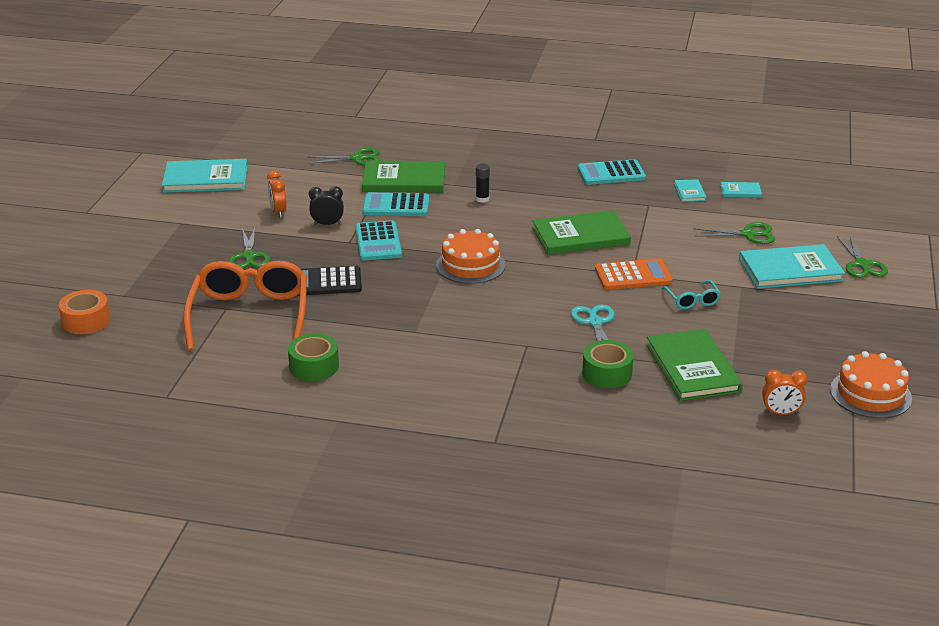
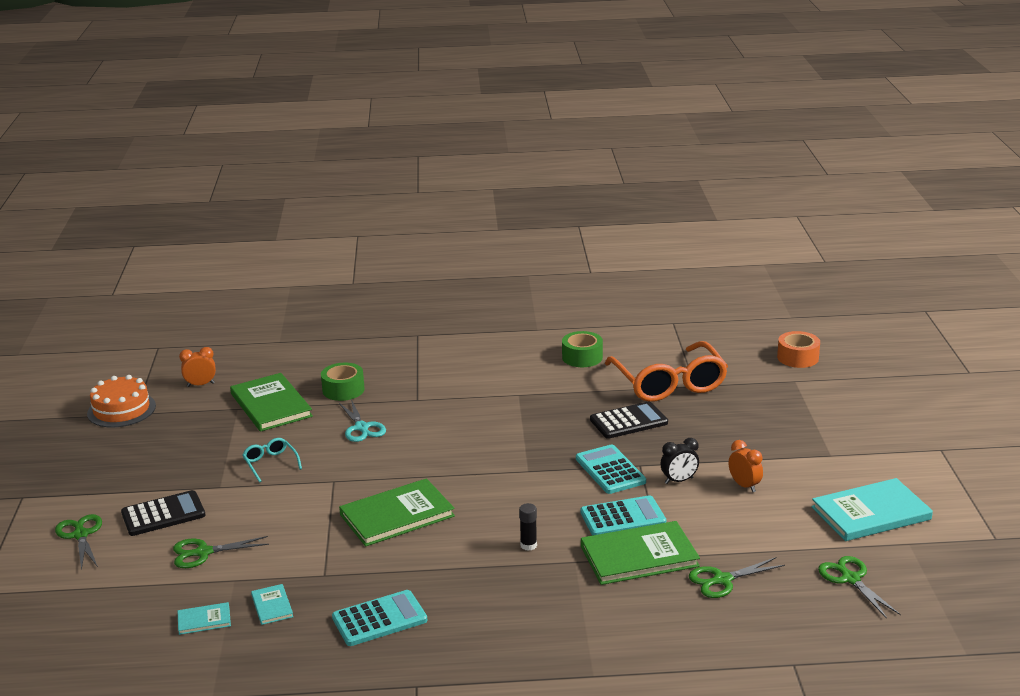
camera: 165 degrees right, 5 degrees down
green scissors [229,228,270,268] -> green scissors moved to [818,556,901,619]
orange cake [436,229,506,284] -> none
orange calculator [595,258,673,290] -> none
turquoise book [739,244,845,289] -> black calculator [121,490,206,536]

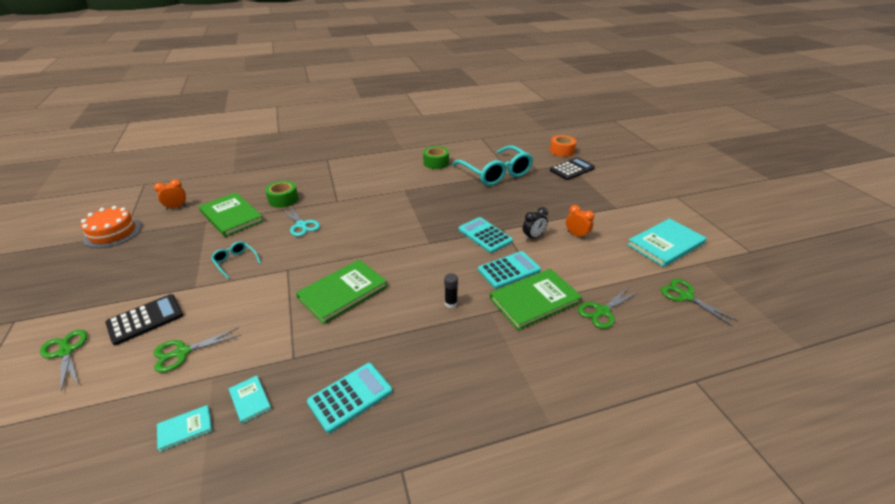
camera: 15 degrees left, 10 degrees up
black calculator [590,401,668,439] -> black calculator moved to [550,157,595,180]
orange glasses [605,341,728,402] -> turquoise glasses [452,146,533,186]

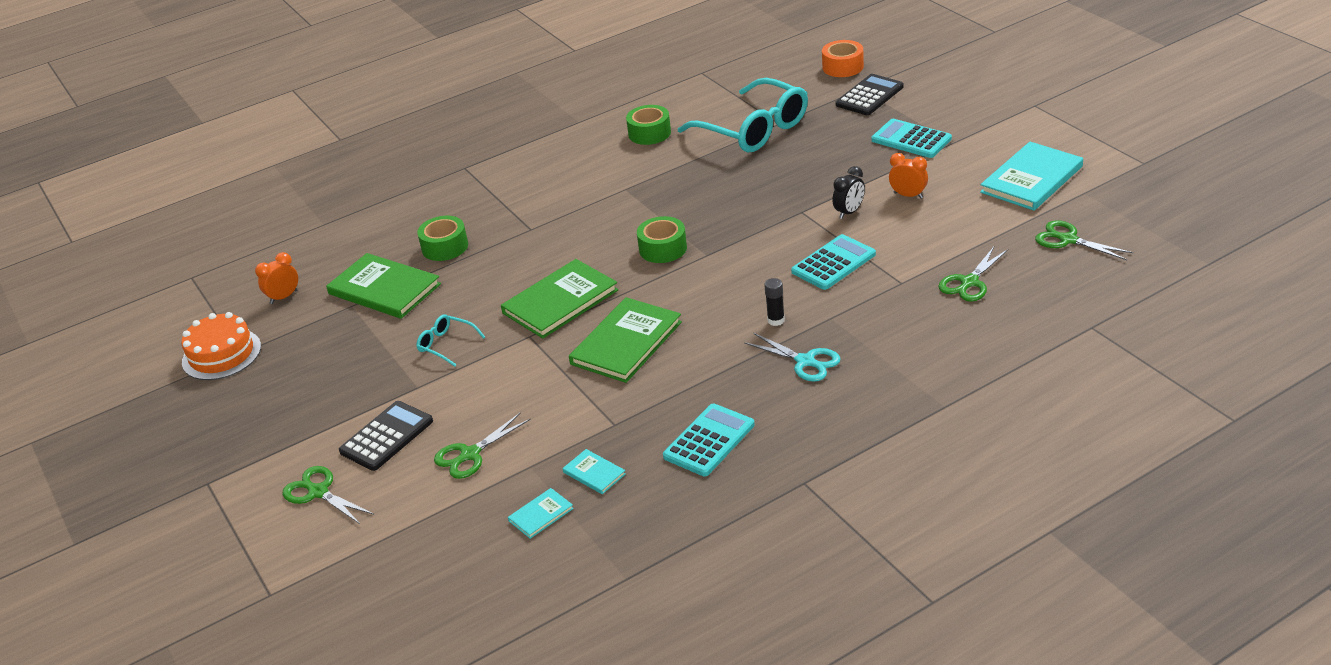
camera: 10 degrees left, 0 degrees up
turquoise scissors [282,206,320,237] -> turquoise scissors moved to [744,333,841,382]
turquoise calculator [458,217,513,253] -> turquoise calculator moved to [872,119,952,158]
green book [490,269,582,330] -> green book moved to [501,259,618,339]
none -> green tape [637,216,687,263]

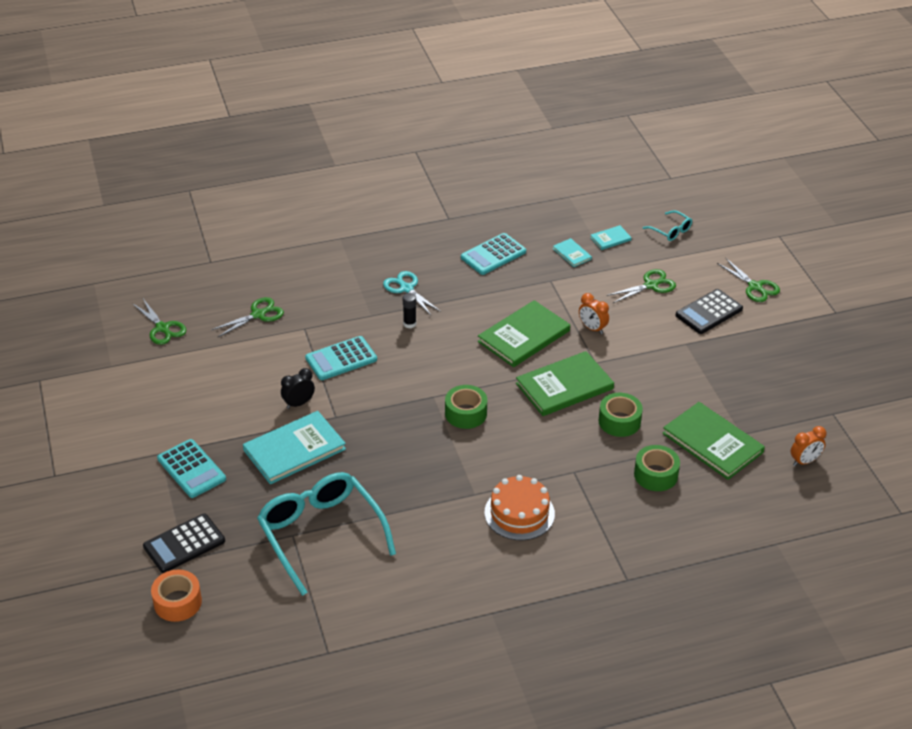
camera: 170 degrees left, 5 degrees up
orange cake [181,312,261,380] -> orange cake moved to [485,475,555,540]
turquoise glasses [416,314,485,367] -> turquoise glasses moved to [643,210,692,241]
green tape [626,105,671,145] -> green tape moved to [599,393,643,437]
orange clock [889,153,928,199] -> orange clock moved to [579,293,609,334]
turquoise book [980,142,1083,211] -> turquoise book moved to [243,411,346,484]

